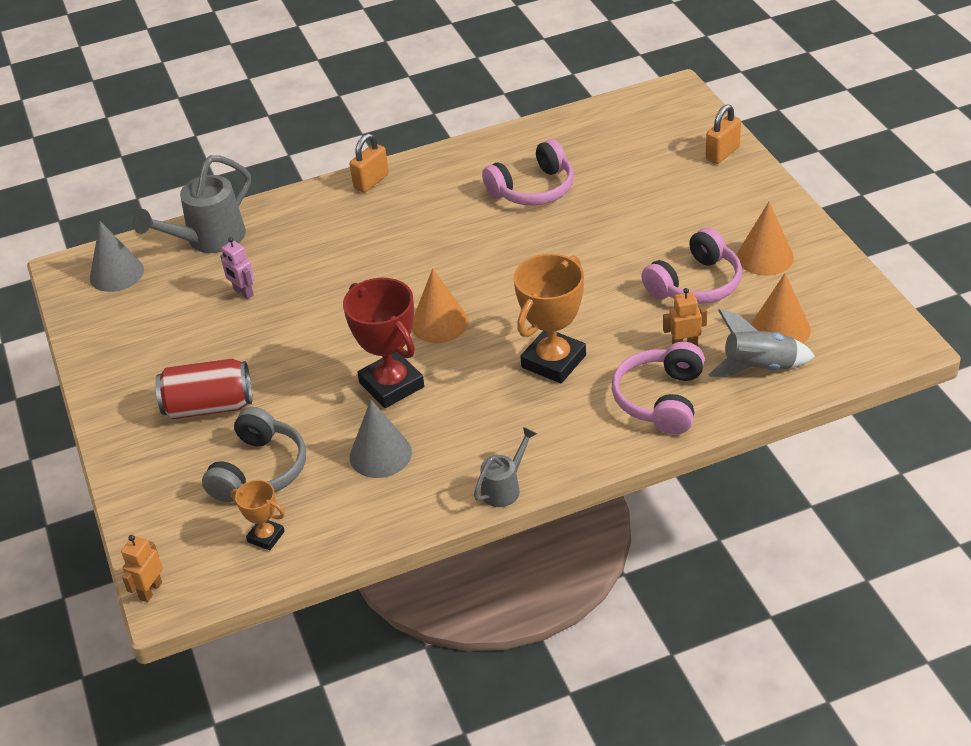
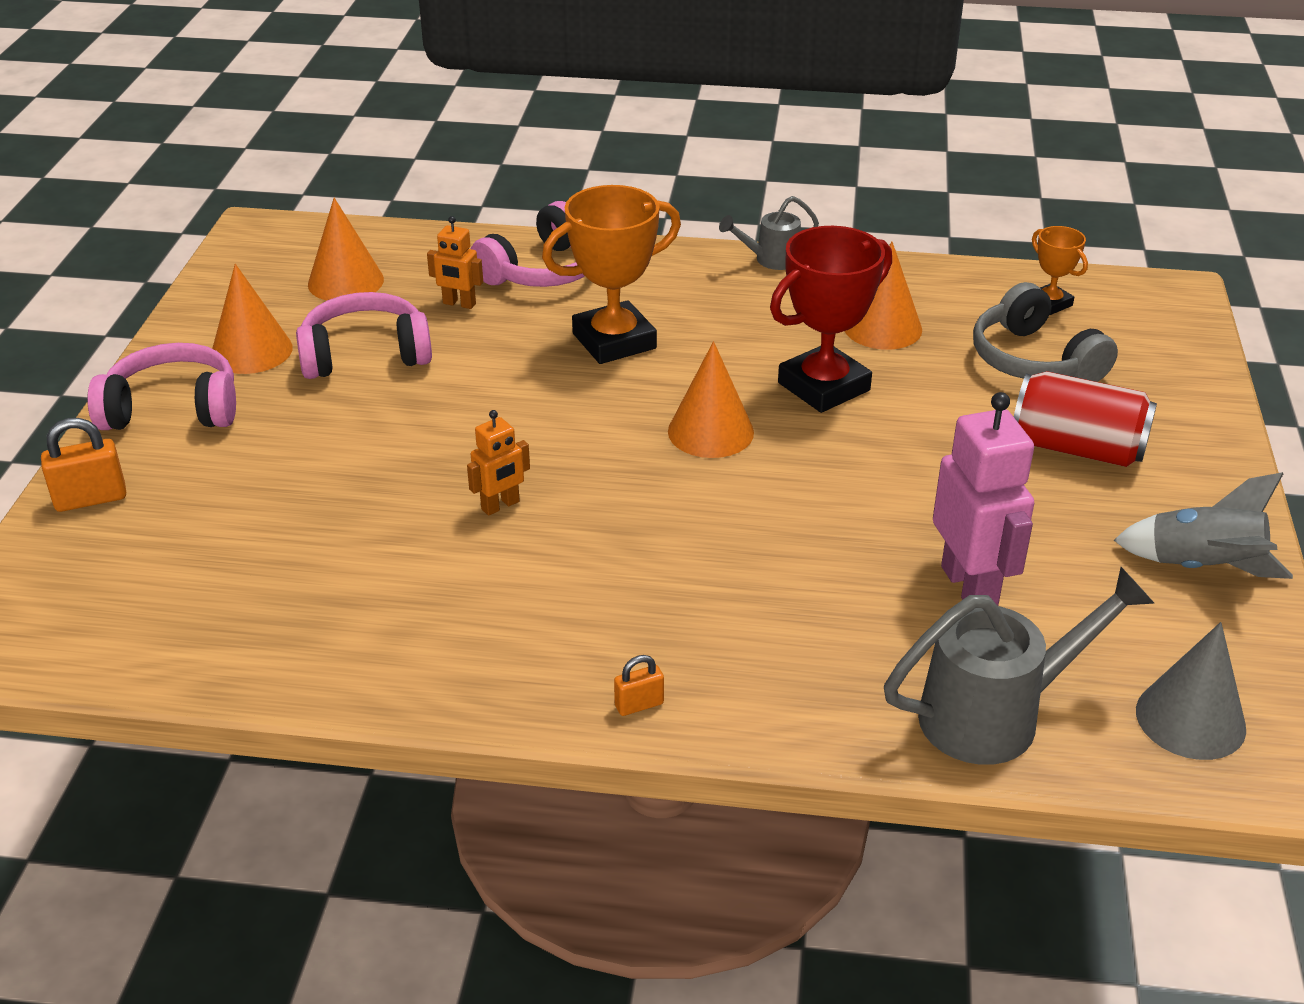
camera: 155 degrees left, 5 degrees down
orange robot [121,535,163,602] -> orange robot moved to [467,410,530,516]
grey headphones [202,407,306,502] -> grey headphones turned 75 degrees counterclockwise [973,282,1118,382]
pink robot [220,237,255,299] -> pink robot [933,392,1034,606], size x1.91
red trophy [343,278,424,408] -> red trophy turned 60 degrees clockwise [770,226,892,413]
orange padlock [349,134,389,193] -> orange padlock [614,655,664,716], size x0.59
grey cone [350,400,412,478] -> orange cone [845,242,922,350]
pink headphones [482,139,574,205] -> pink headphones moved to [87,343,236,430]
grey rocket [708,309,815,377] -> grey rocket moved to [1114,472,1293,579]

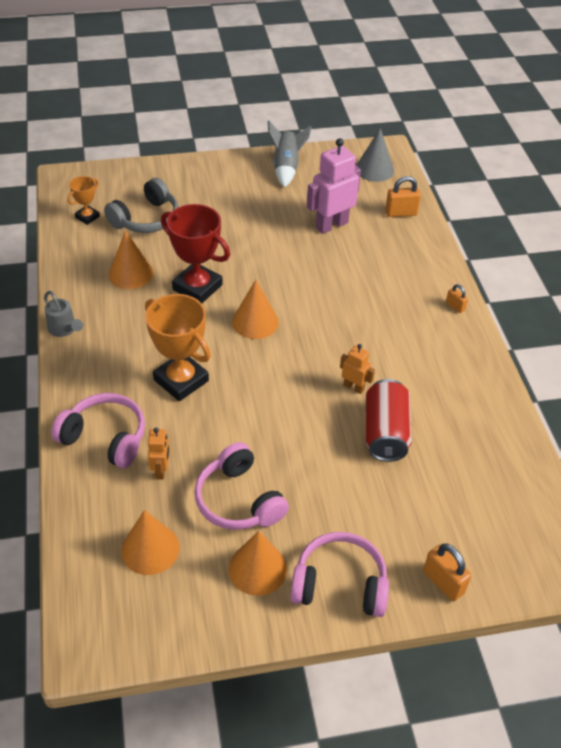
camera: 110 degrees left, 10 degrees up
pink headphones [87,343,236,430] -> pink headphones turned 120 degrees clockwise [290,532,389,617]
grey watering can [884,567,1155,765] -> orange padlock [385,176,421,217]
red can [1014,371,1157,467] -> red can moved to [365,379,412,462]

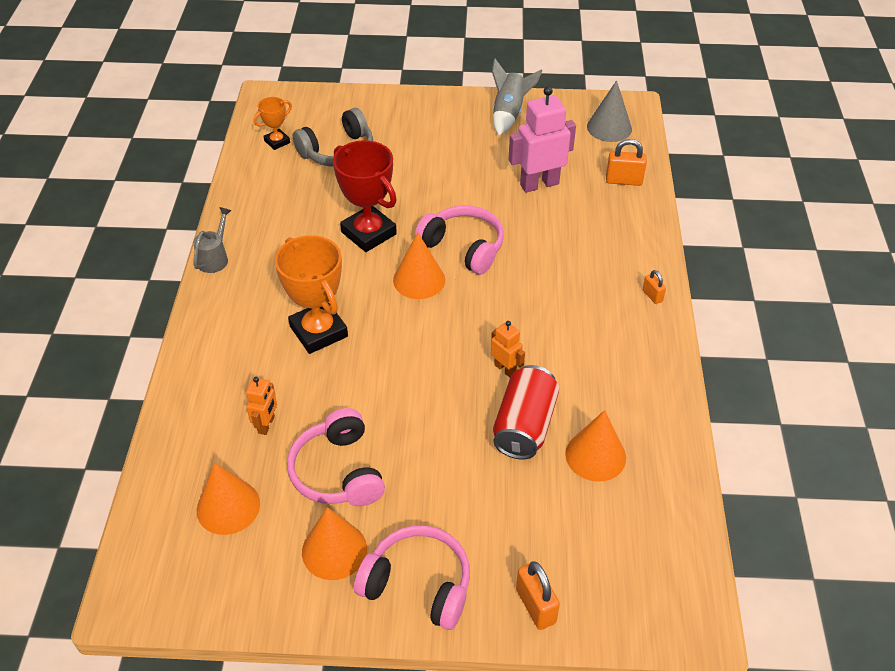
camera: 15 degrees right, 0 degrees up
grey watering can [44,291,83,337] -> grey watering can turned 135 degrees counterclockwise [193,207,232,273]
pink headphones [51,393,145,468] -> pink headphones moved to [415,205,504,275]
orange cone [109,231,153,289] -> orange cone moved to [565,410,626,482]

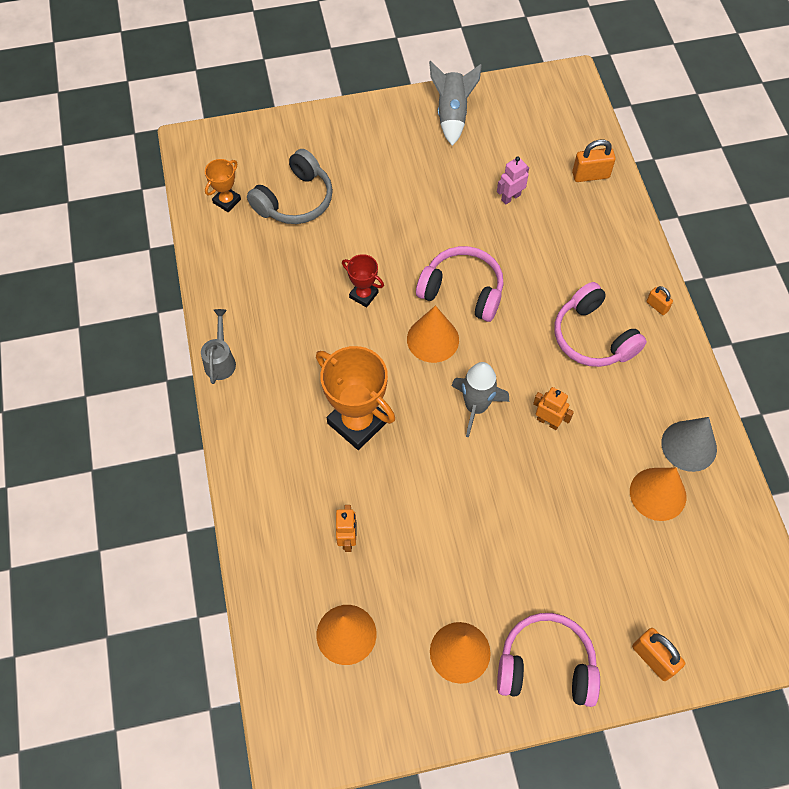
camera: 15 degrees left, 15 degrees up
pink headphones [287,408,385,506] -> pink headphones moved to [555,282,647,367]
red trophy [333,140,397,252] -> red trophy [342,254,384,307], size x0.52
red can [493,365,559,460] -> none
pink robot [508,86,576,193] -> pink robot [497,157,529,205], size x0.52
grey cone [587,80,632,142] -> grey cone moved to [661,417,717,472]
none -> grey rocket [451,362,509,438]

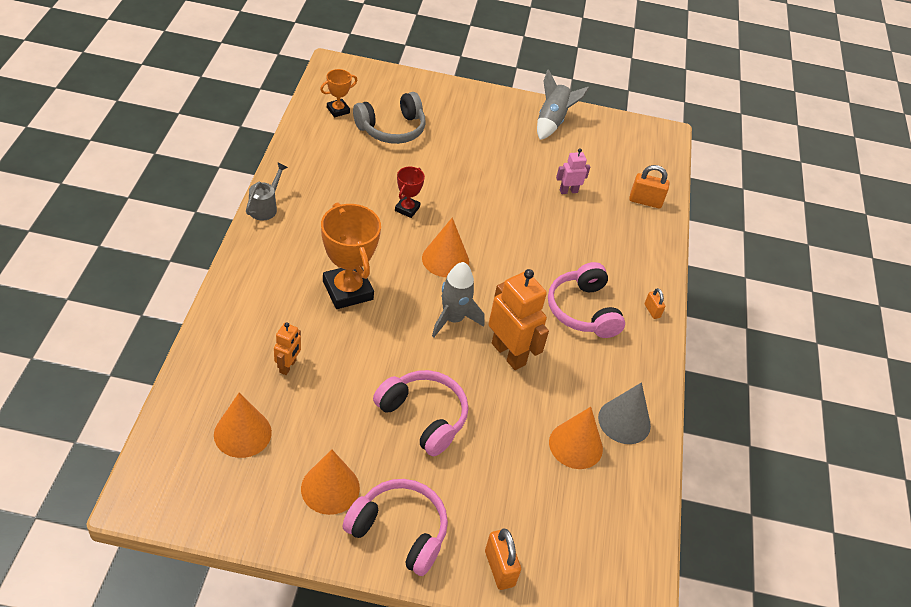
camera: 15 degrees right, 15 degrees down
red trophy [342,254,384,307] -> red trophy turned 60 degrees clockwise [395,167,425,218]
pink headphones [416,246,504,322] -> pink headphones moved to [373,370,468,456]
orange robot [533,387,574,430] -> orange robot [489,269,549,370], size x1.91

